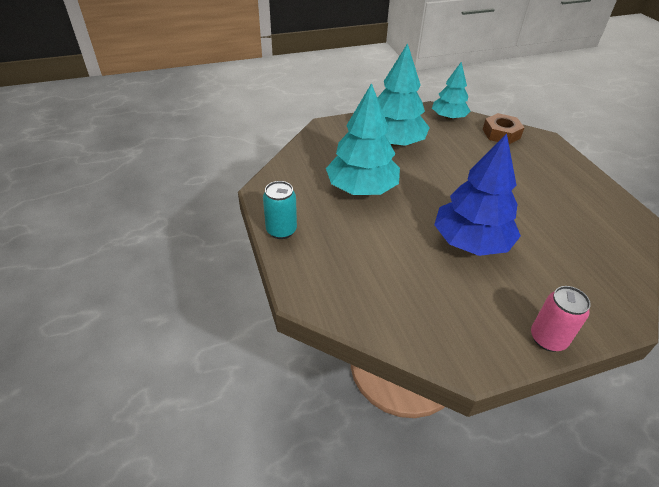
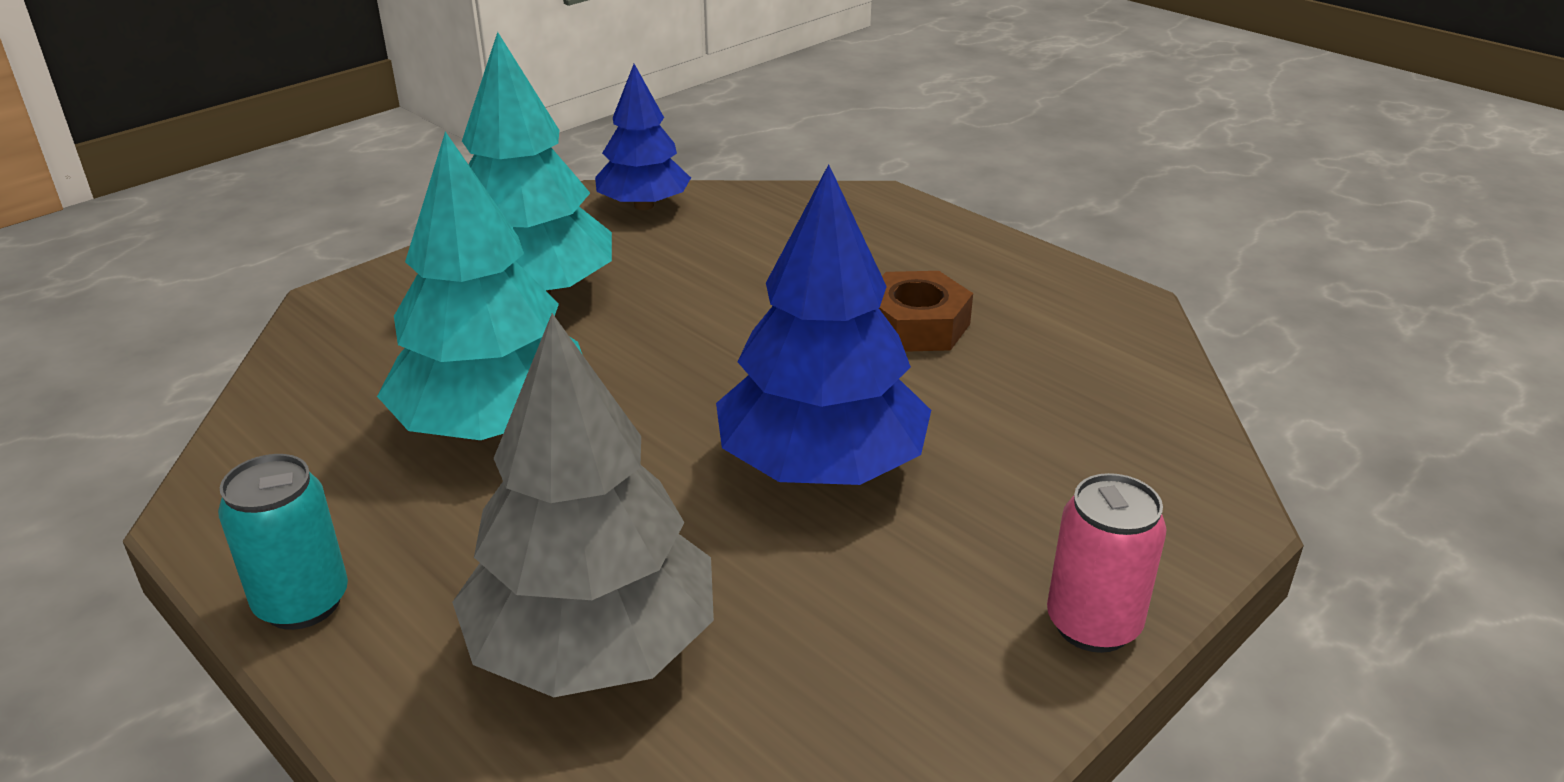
camera: 25 degrees left, 10 degrees down
turquoise tree [432,62,471,120] -> blue tree [595,64,691,210]
brown nut [483,113,525,144] -> brown nut moved to [879,271,973,352]
none -> grey tree [452,313,714,697]

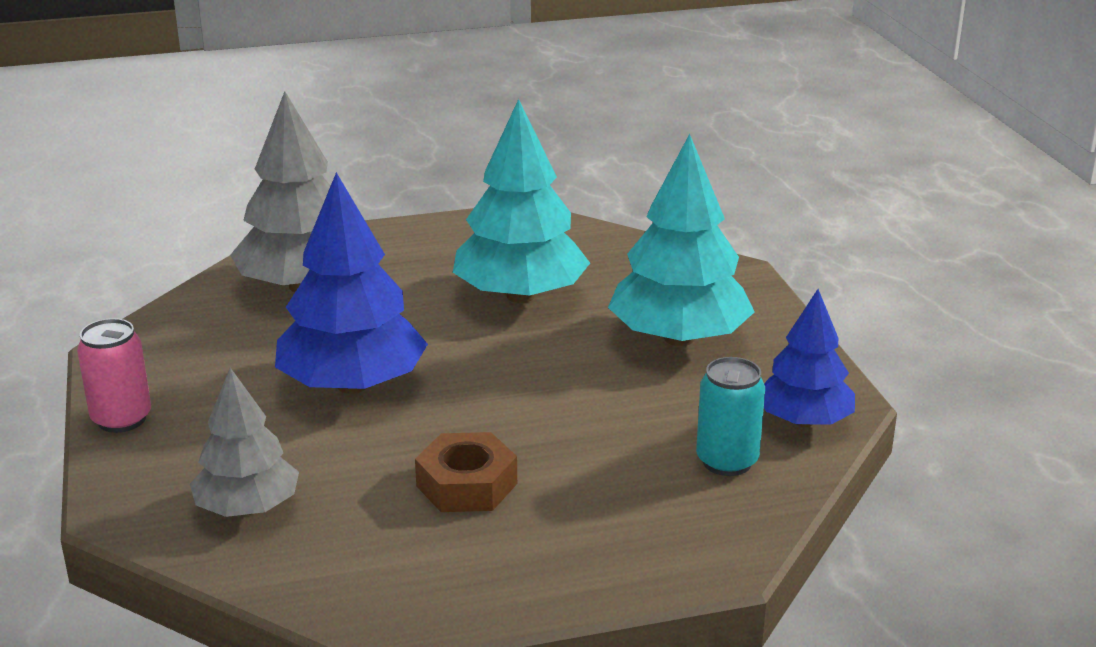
camera: 120 degrees right, 5 degrees down
turquoise can [218,454,348,630] -> turquoise can moved to [696,357,765,476]
none -> grey tree [190,368,299,517]

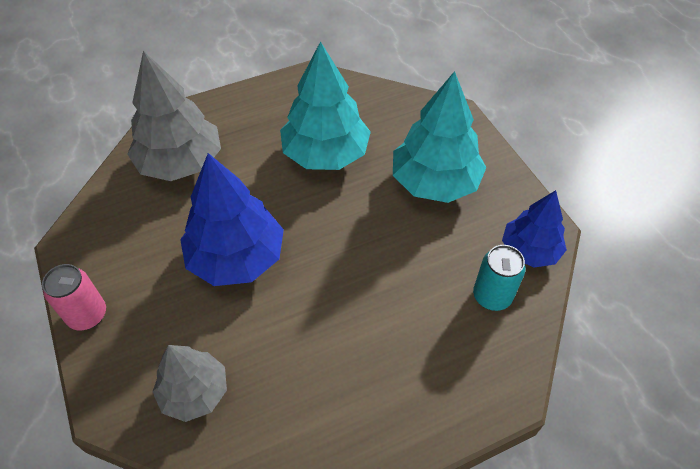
camera: 10 degrees left, 25 degrees up
brown nut [415,432,517,512] -> none

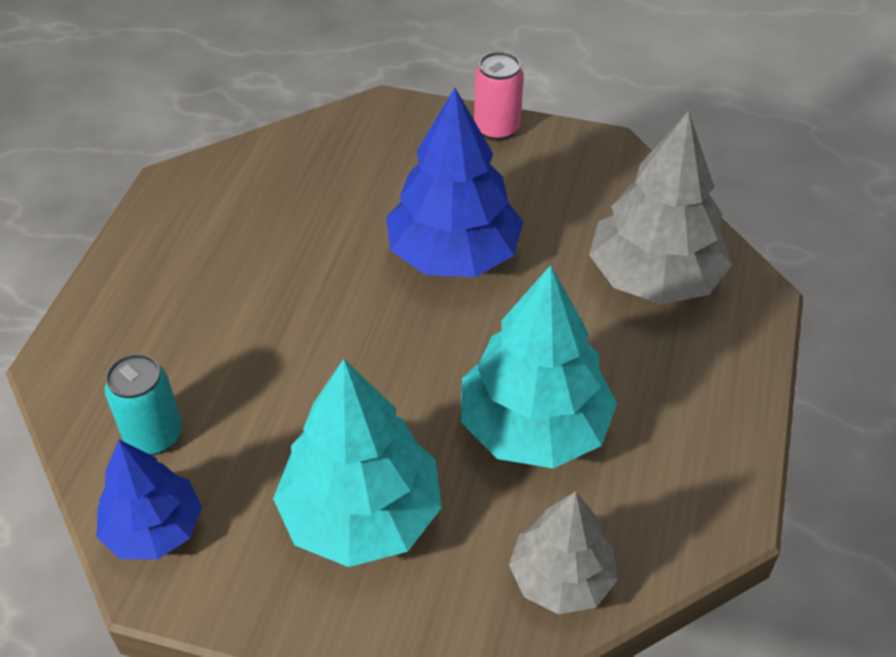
camera: 130 degrees right, 5 degrees down
grey tree [152,345,227,422] -> grey tree moved to [509,491,618,614]

